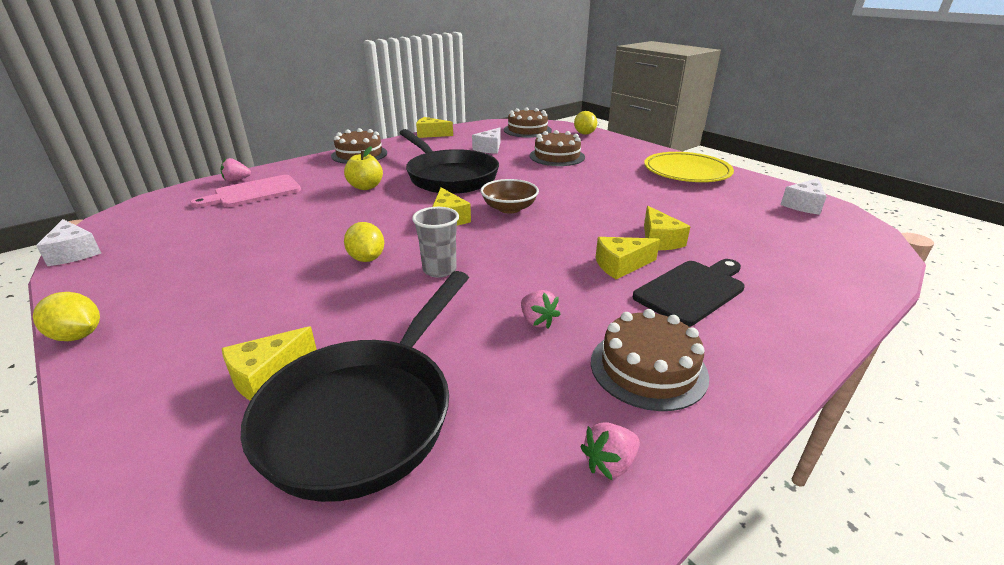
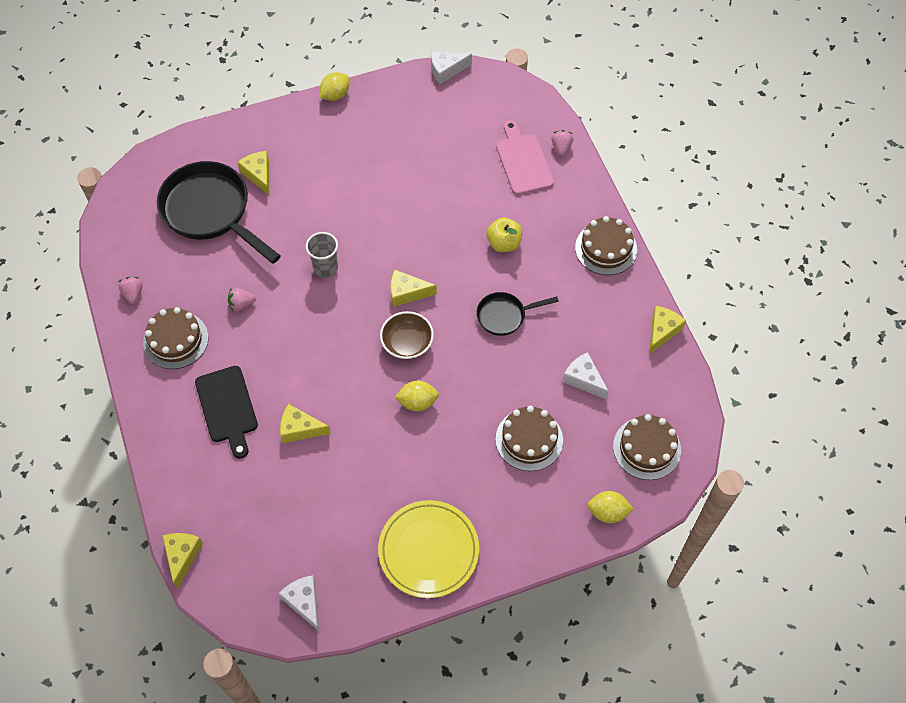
camera: 110 degrees right, 30 degrees up
yellow lemon [344,222,384,262] -> yellow lemon moved to [394,381,439,411]
black pan [399,129,499,194] -> black pan [476,292,559,336], size x0.51
yellow cheese [595,237,660,280] -> yellow cheese moved to [162,533,203,588]

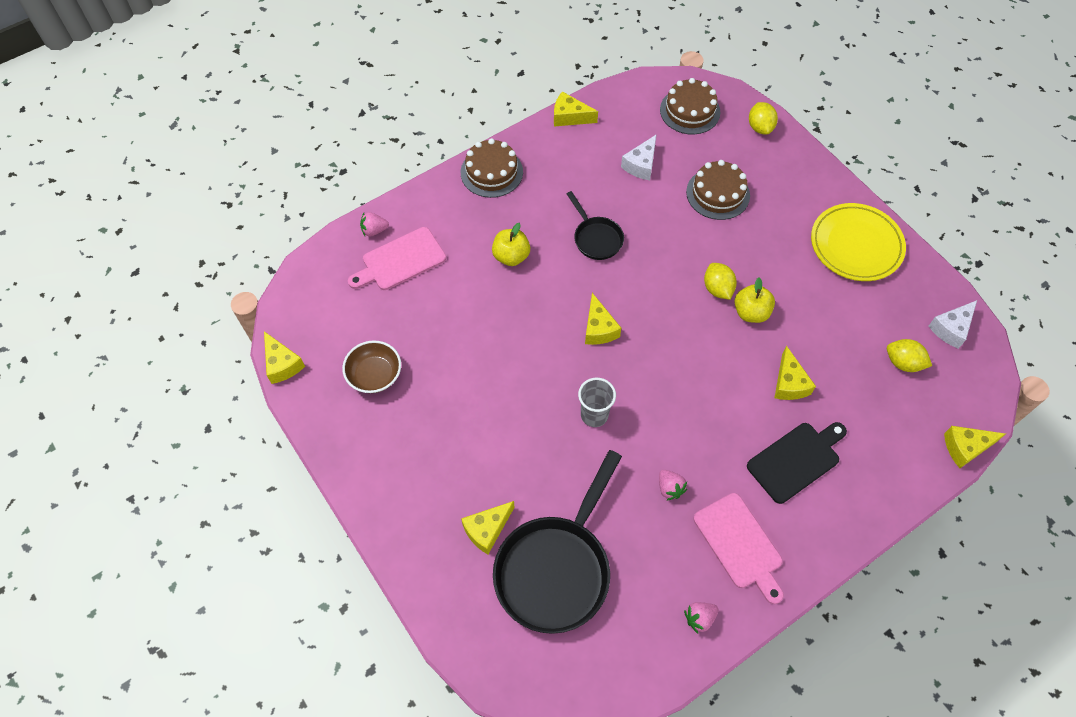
camera: 105 degrees left, 0 degrees up
brown cake [143,307,208,369] -> pink cutting board [693,493,784,604]
yellow lemon [320,72,349,101] -> yellow lemon moved to [887,339,932,372]
brown bowl [380,311,434,359] -> brown bowl moved to [342,340,401,393]
white cheese [431,52,472,84] -> yellow cheese [264,331,305,384]
none -> yellow apple [734,277,775,323]

